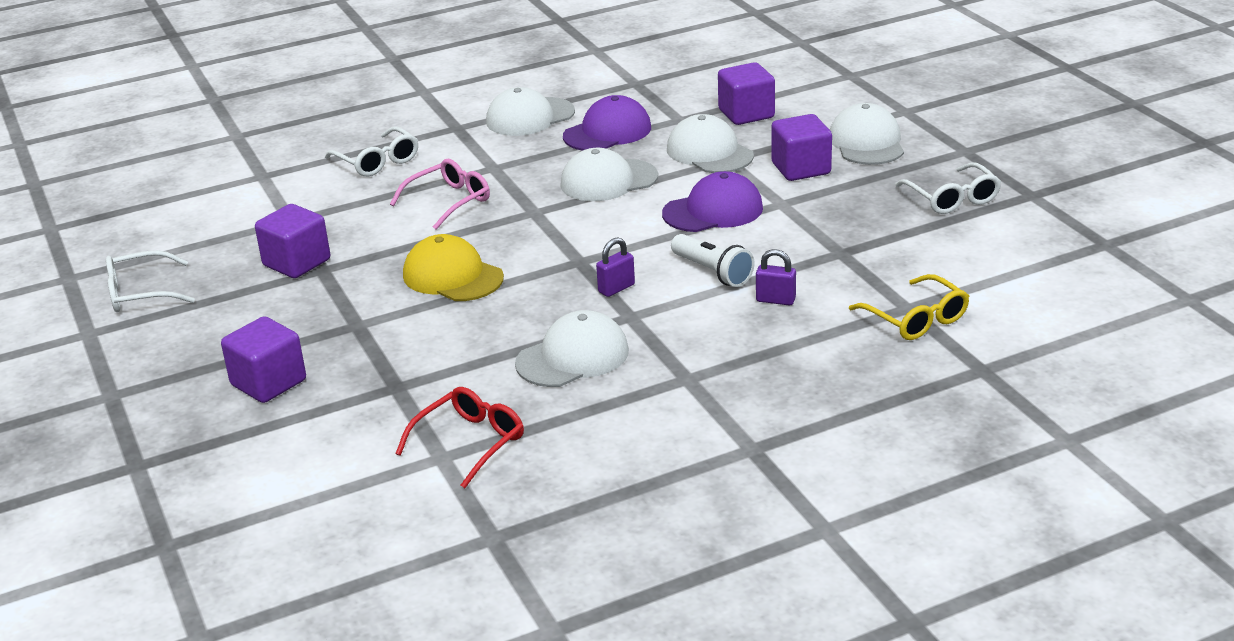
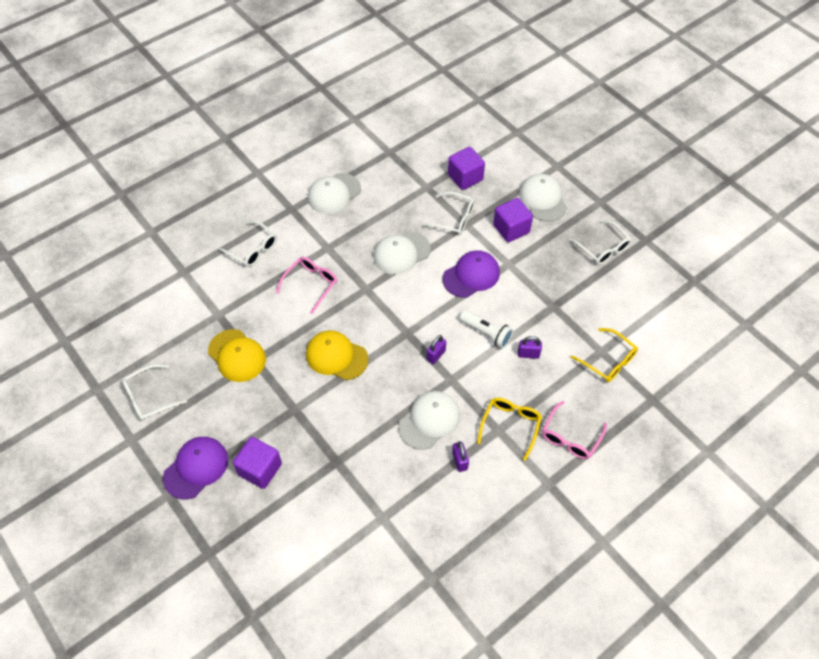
camera: 15 degrees left, 25 degrees up
purple cube [255,204,330,278] -> yellow cap [208,329,266,382]
red glasses [395,387,524,488] -> none
purple cap [563,95,651,151] -> purple cap moved to [163,437,228,499]
white cap [667,114,754,173] -> white glasses [421,192,475,235]
none -> purple padlock [452,441,469,472]
none -> yellow glasses [477,398,542,461]
none -> pink glasses [542,401,607,459]

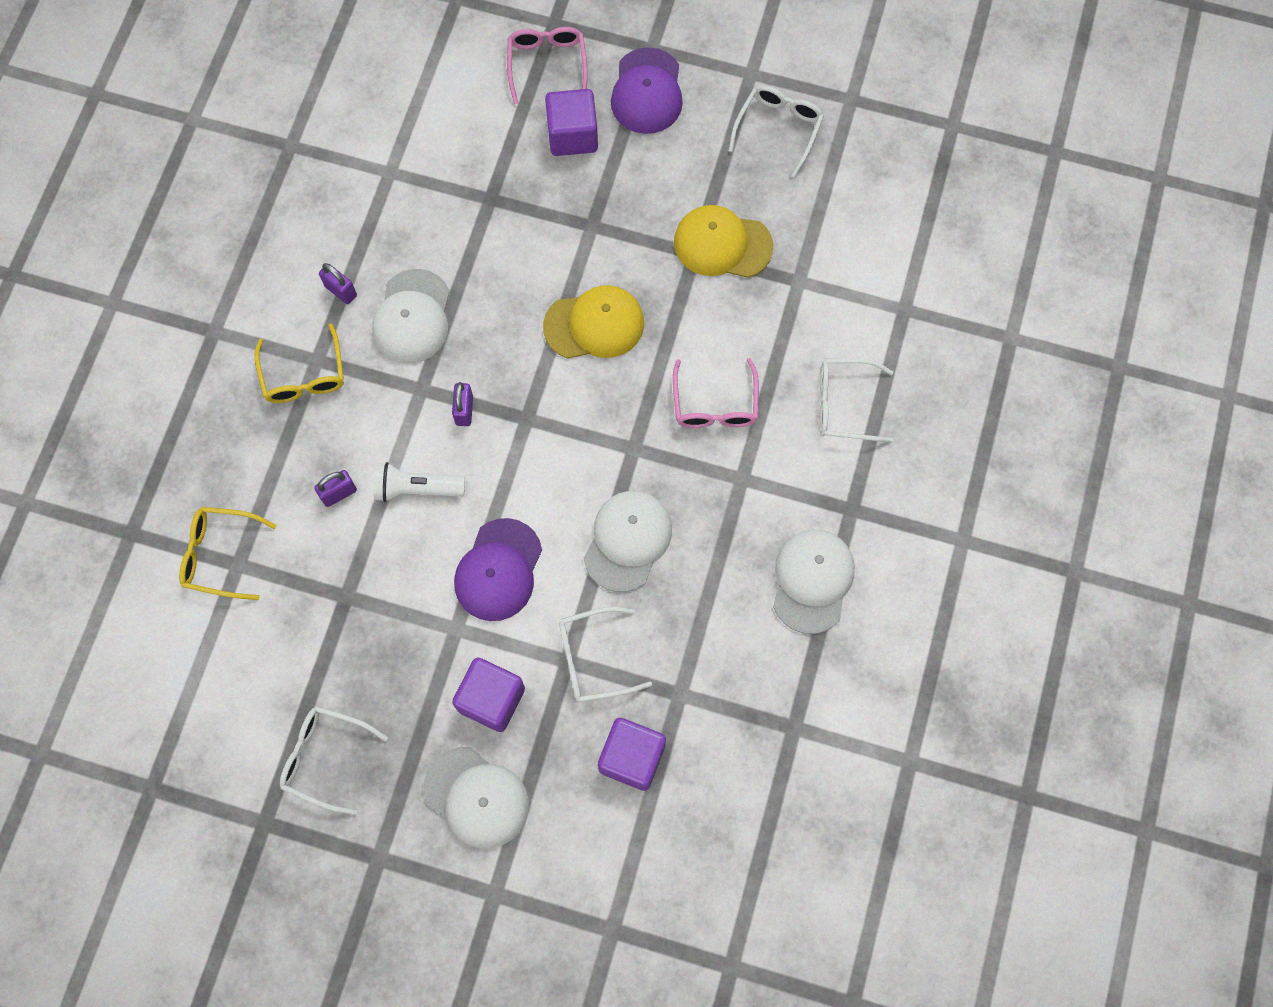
camera: 145 degrees right, 15 degrees up
pink glasses [542,401,607,459] -> pink glasses moved to [507,27,588,104]

